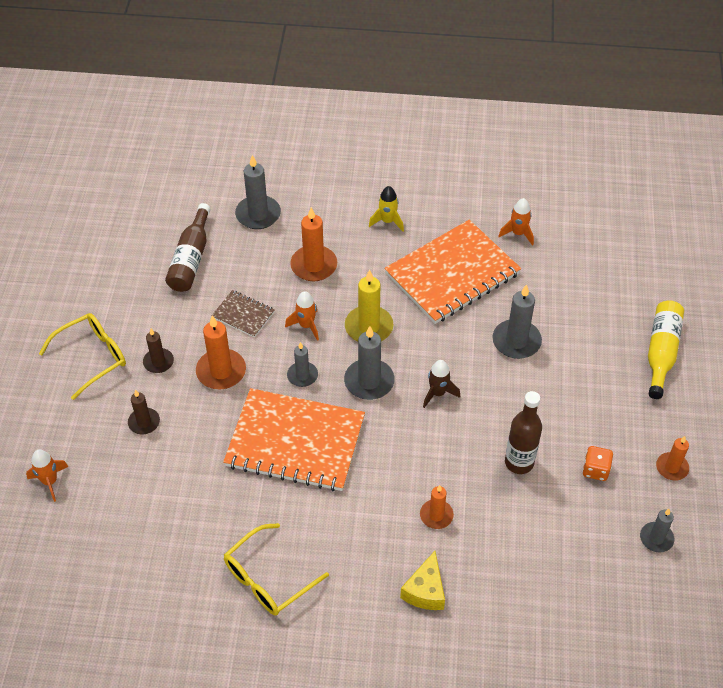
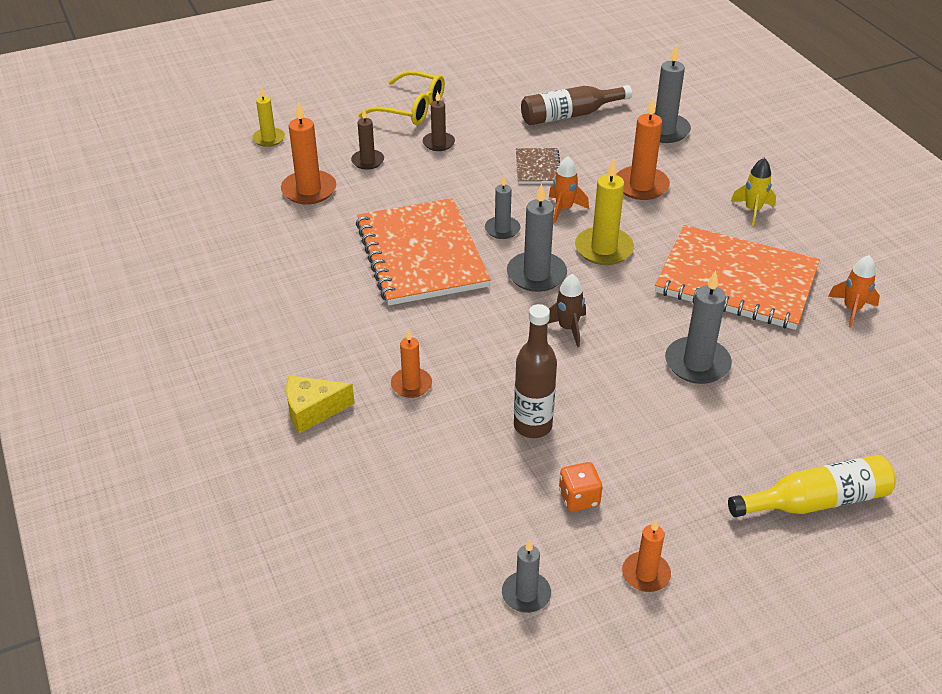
camera: 60 degrees right, 10 degrees down
orange rocket [26,449,69,502] -> yellow candle [252,87,285,147]
orange candle [196,316,246,389] -> orange candle moved to [281,101,336,205]
yellow glasses [224,523,329,615] -> none

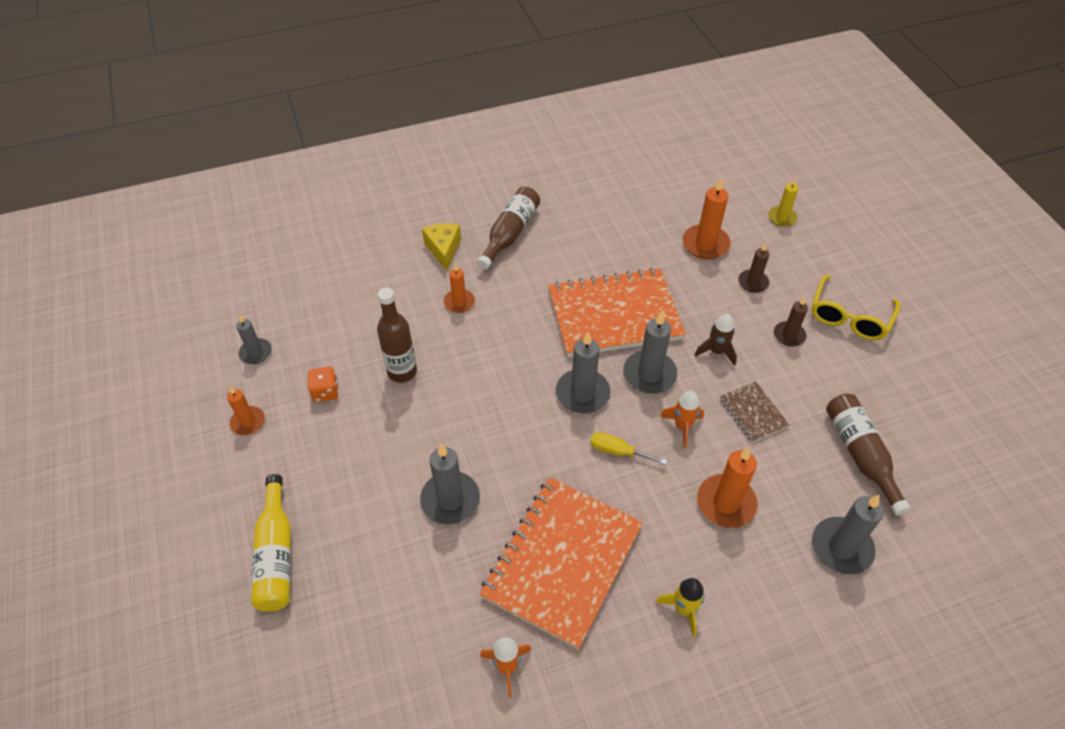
camera: 95 degrees right, 10 degrees up
grey candle [485,176,520,239] -> grey candle [623,311,677,394], size x1.62
brown notebook [516,148,560,184] -> brown notebook turned 60 degrees clockwise [720,381,789,443]
brown rocket [548,274,586,347] -> brown rocket moved to [695,314,737,366]
yellow candle [575,158,634,265] -> yellow screwdriver [590,432,667,465]
none -> brown bottle [477,186,540,270]

